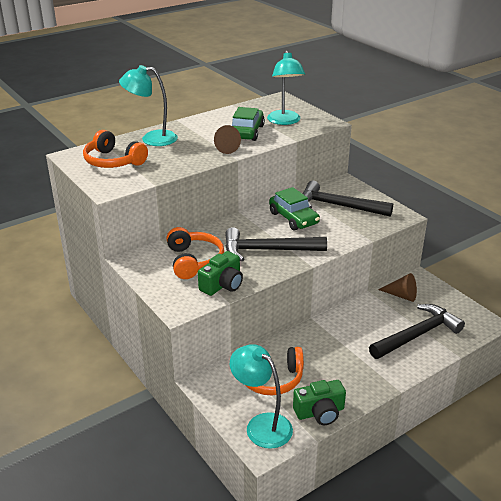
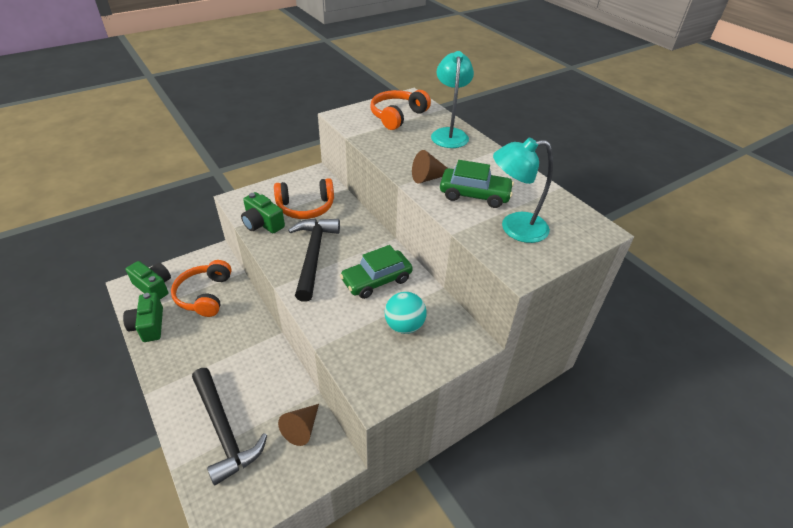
camera: 90 degrees right, 10 degrees up
turquoise lamp [230,344,293,449] -> green camera [126,261,171,299]
black hammer [302,181,393,217] -> turquoise ball [385,292,427,334]

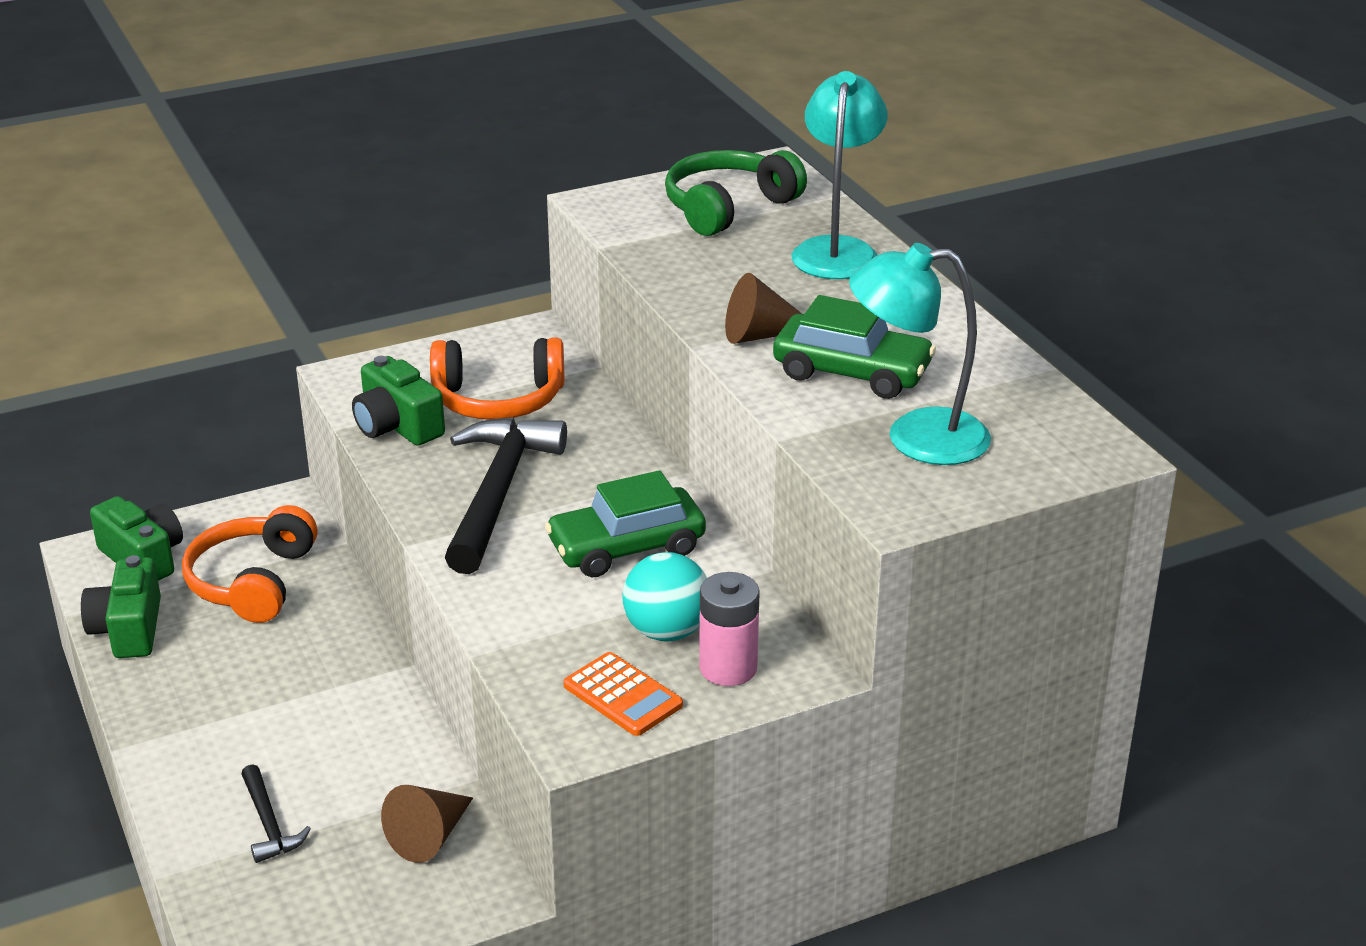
camera: 10 degrees right, 10 degrees down
black hammer [192,368,267,485] -> black hammer [241,764,311,863], size x0.48
orange headphones [370,90,431,130] -> green headphones [665,150,807,236]
none -> orange calculator [564,652,683,736]
none -> pink battery [699,572,760,686]

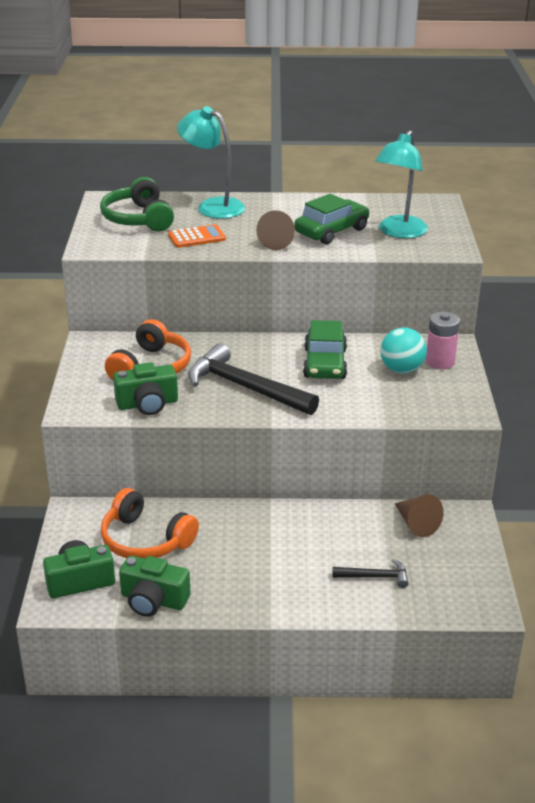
camera: 65 degrees left, 0 degrees up
orange calculator [564,652,683,736] -> orange calculator moved to [168,224,226,248]

